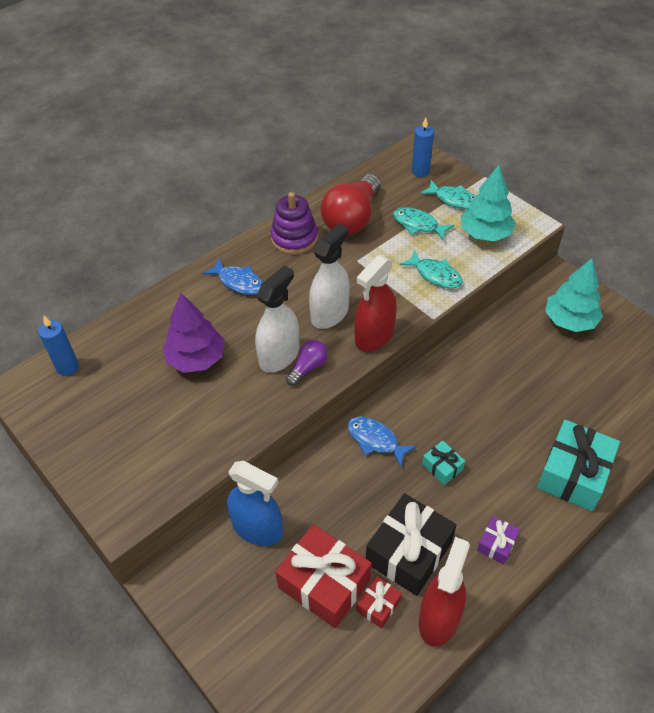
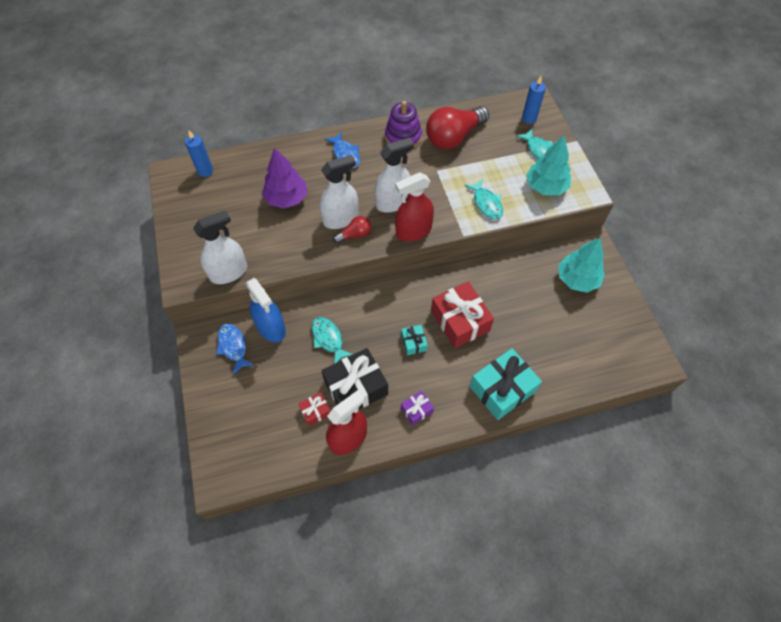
camera: 25 degrees right, 10 degrees up
red gift [275,524,372,628] -> red gift moved to [431,282,494,348]
purple light bulb [286,340,328,386] -> red light bulb [333,216,371,244]
blue fish [347,416,417,467] -> blue fish moved to [216,324,254,375]
turquoise fish [393,207,454,241] -> turquoise fish moved to [312,317,353,364]
none -> white spray bottle [193,210,247,284]

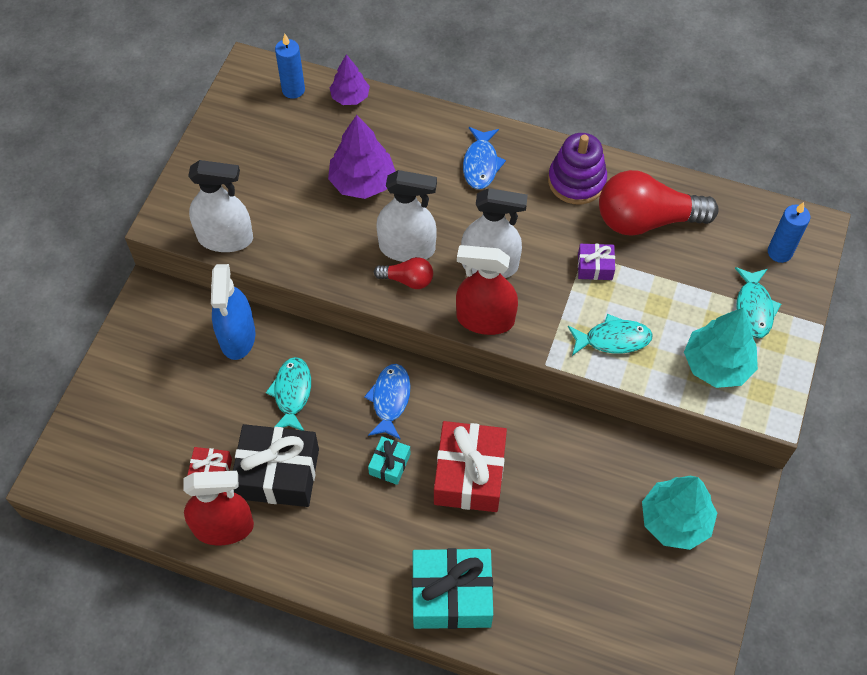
camera: 35 degrees right, 0 degrees up
blue fish [216,324,254,375] -> blue fish moved to [364,364,411,440]
purple gift [401,391,434,425] -> purple gift moved to [578,244,615,280]
turquoise fish [464,178,503,219] -> turquoise fish turned 105 degrees counterclockwise [568,314,653,356]
none -> purple tree [330,54,370,105]

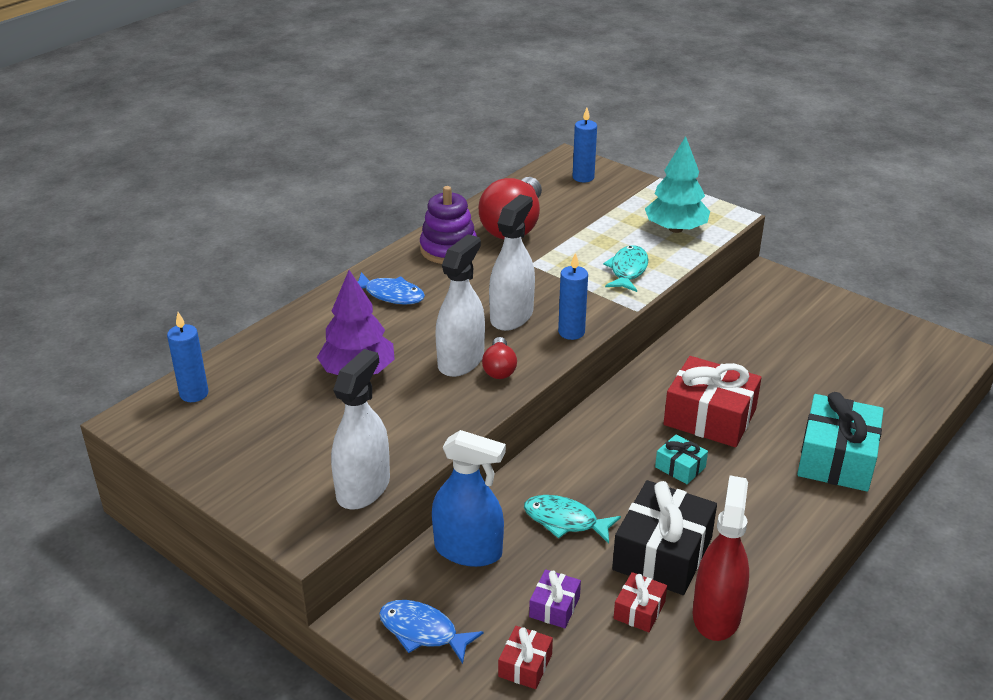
camera: 70 degrees left, 25 degrees down
purple tree [330,54,370,105] -> none
blue fish [364,364,411,440] -> blue fish moved to [379,600,484,664]
red light bulb [374,257,433,289] -> red light bulb turned 150 degrees clockwise [482,337,517,379]
red spray bottle [456,245,518,335] -> blue candle [558,253,588,340]
purple gift [578,244,615,280] -> purple gift moved to [529,569,581,628]
turquoise tree [642,476,717,550] -> none
turquoise fish [735,267,781,338] -> none
none -> red gift [498,626,553,689]

